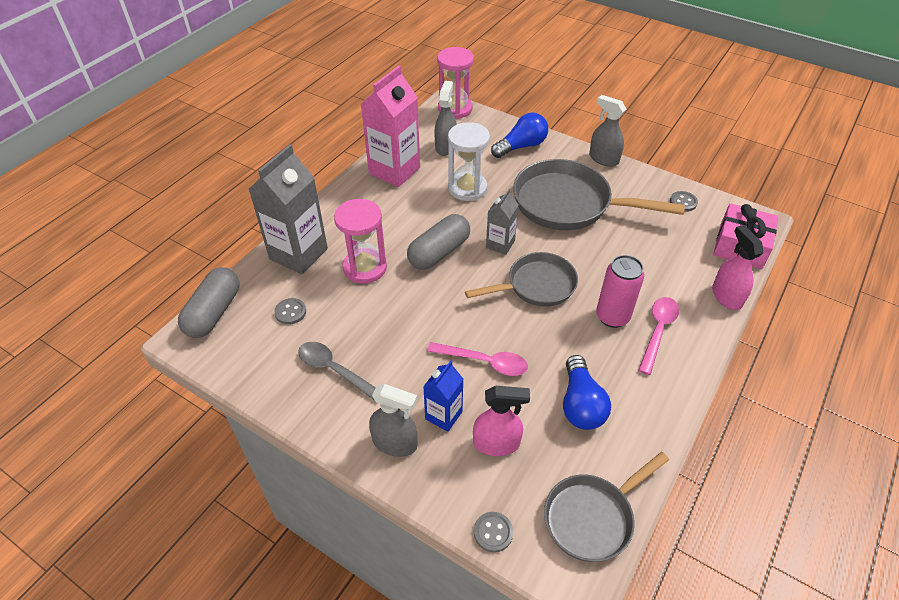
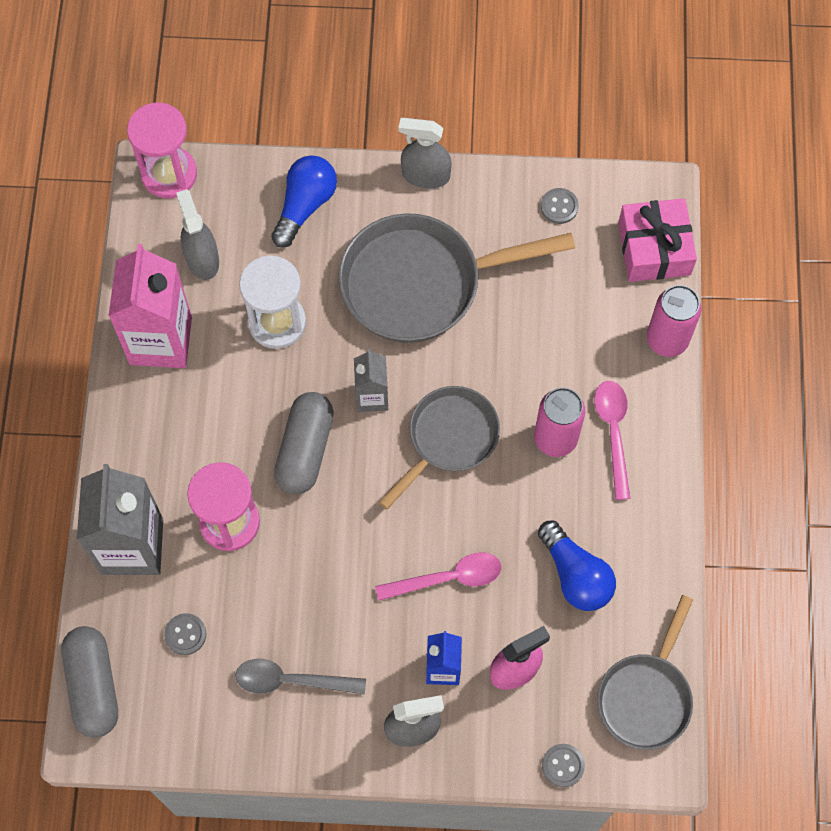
camera: 30 degrees left, 20 degrees up
pink spray bottle [712,225,763,310] -> pink can [647,285,701,357]

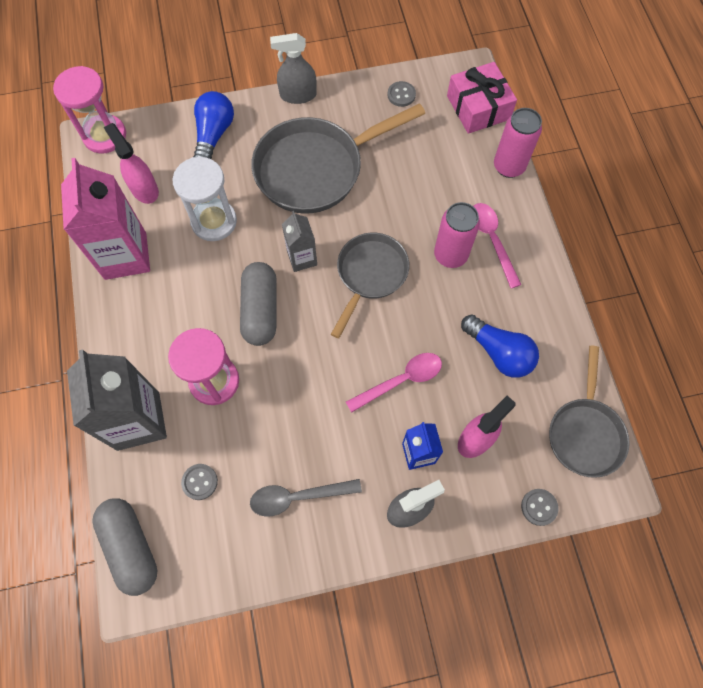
camera: 15 degrees left, 0 degrees up
grey spray bottle [176,189,219,280] -> pink spray bottle [104,123,159,204]

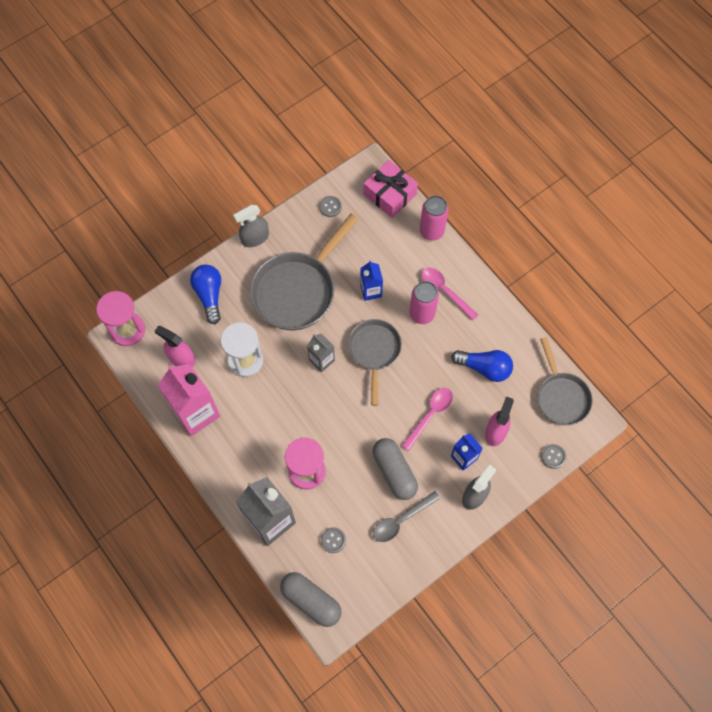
camera: 25 degrees left, 0 degrees up
grey capsule [240,262,277,346] -> grey capsule moved to [372,438,418,500]
none -> blue carton [360,260,383,301]

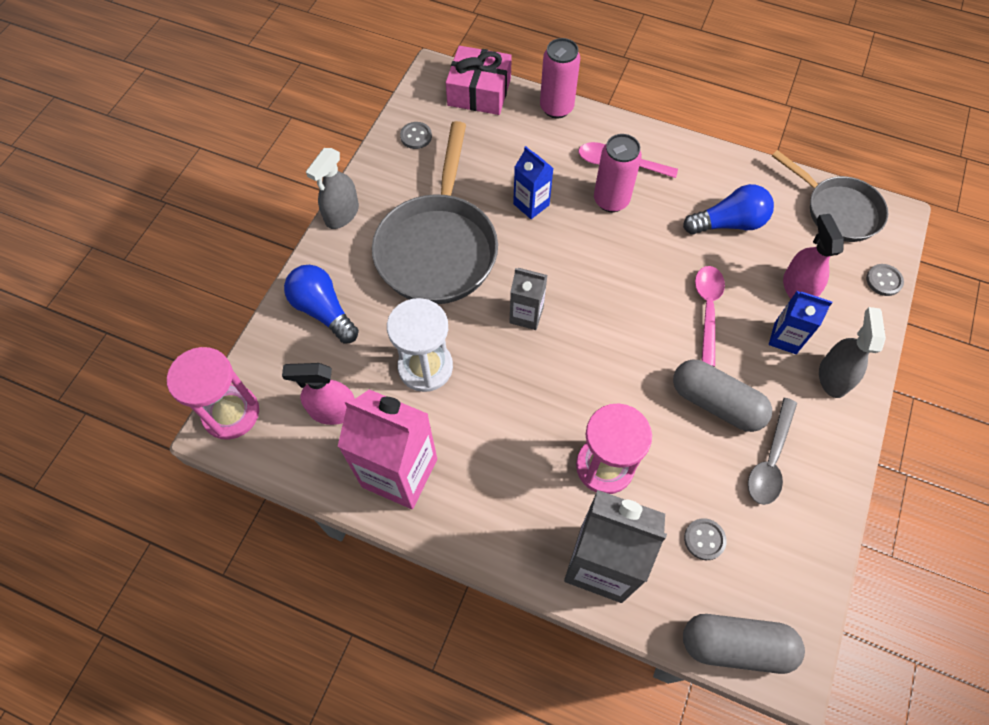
camera: 30 degrees left, 5 degrees down
grey pan [348,319,402,406] -> none

